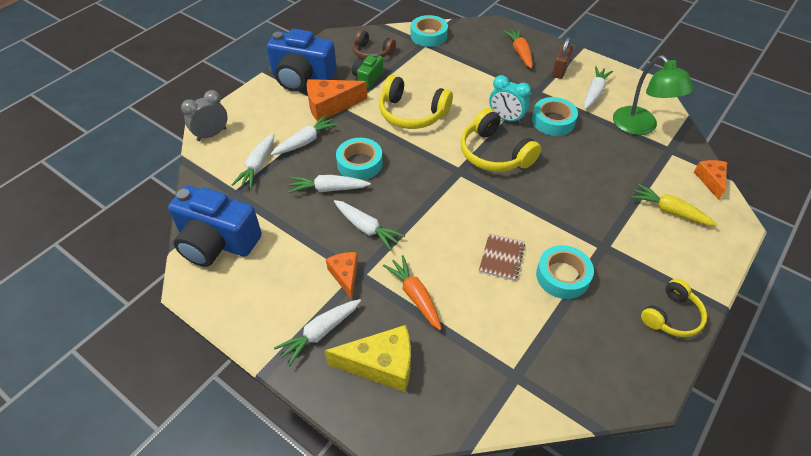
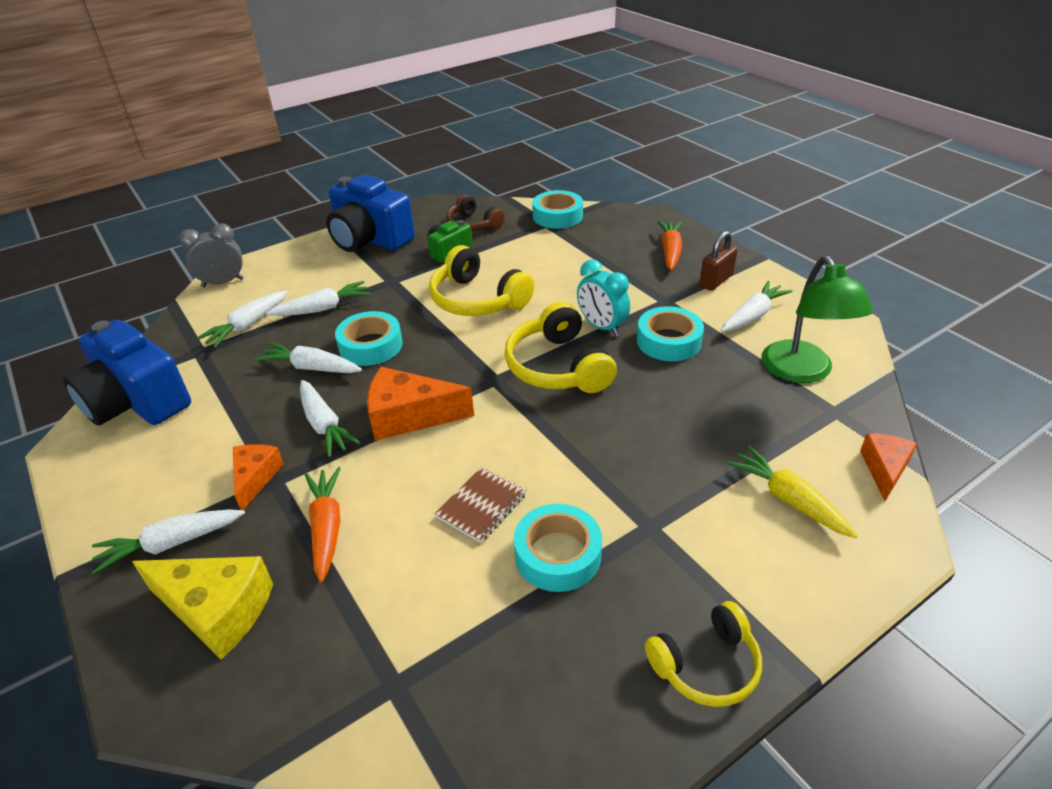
camera: 20 degrees right, 10 degrees down
orange cheese [307,79,367,121] -> orange cheese moved to [367,367,474,441]

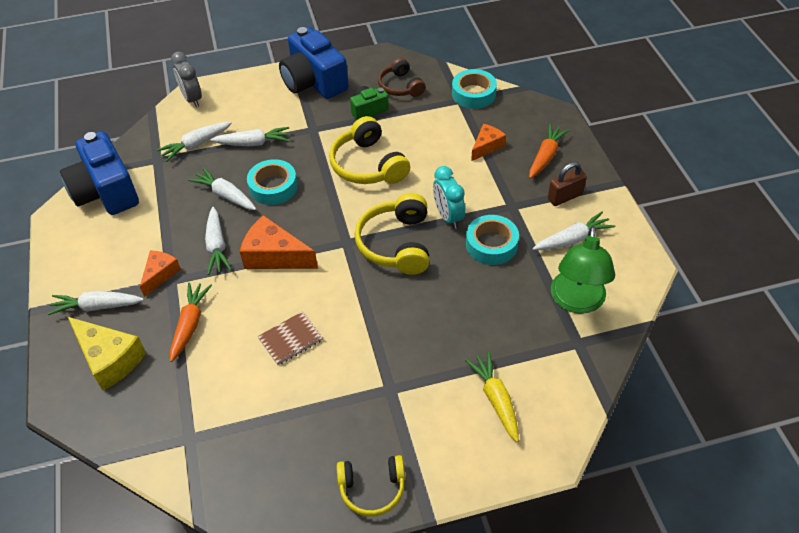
camera: 20 degrees right, 10 degrees up
grey clock [179,224,244,287] -> grey clock turned 120 degrees counterclockwise [171,52,202,107]
turquoise tape [514,504,602,592] -> none
orange cheese [860,433,917,501] -> orange cheese moved to [471,124,506,161]

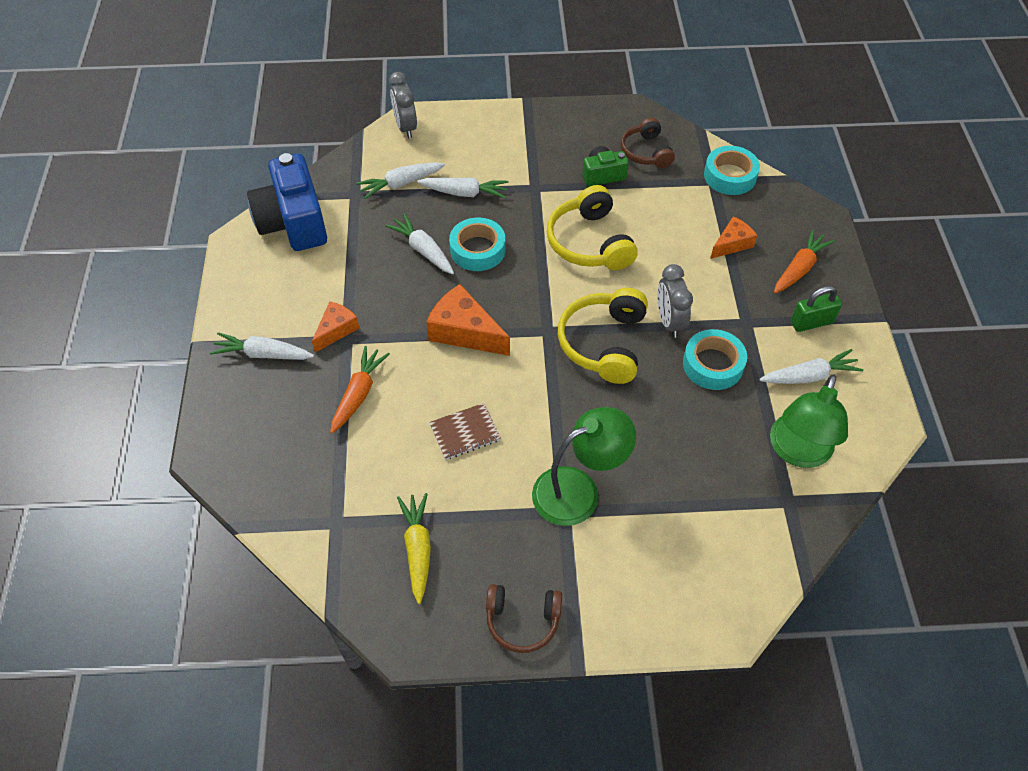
camera: 10 degrees right, 5 degrees up
yellow cheese [68,317,146,391] -> none
white carrot [205,207,232,275] -> none
blue camera [279,27,349,99] -> none
yellow headphones [336,455,405,517] -> brown headphones [486,584,562,653]
turquoise clock [433,166,465,229] -> grey clock [657,264,693,338]
yellow carrot [465,352,519,442] -> yellow carrot moved to [397,493,431,604]
brown padlock [548,162,587,206] -> green padlock [791,286,842,332]
none -> green lamp [532,407,636,526]

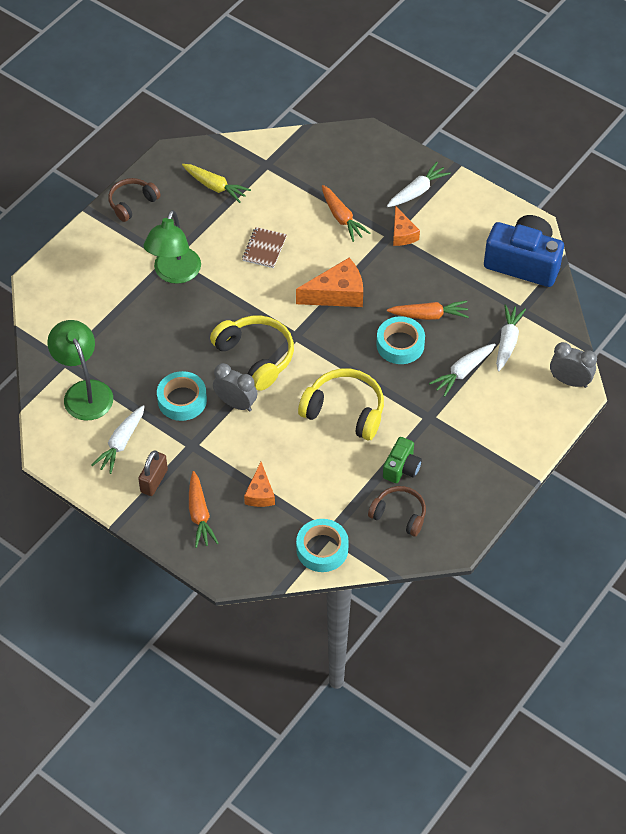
camera: 130 degrees right, 0 degrees up
white carrot [385,213,454,274] -> orange carrot [387,301,469,320]
green padlock [791,286,842,332] -> brown padlock [138,450,168,496]

